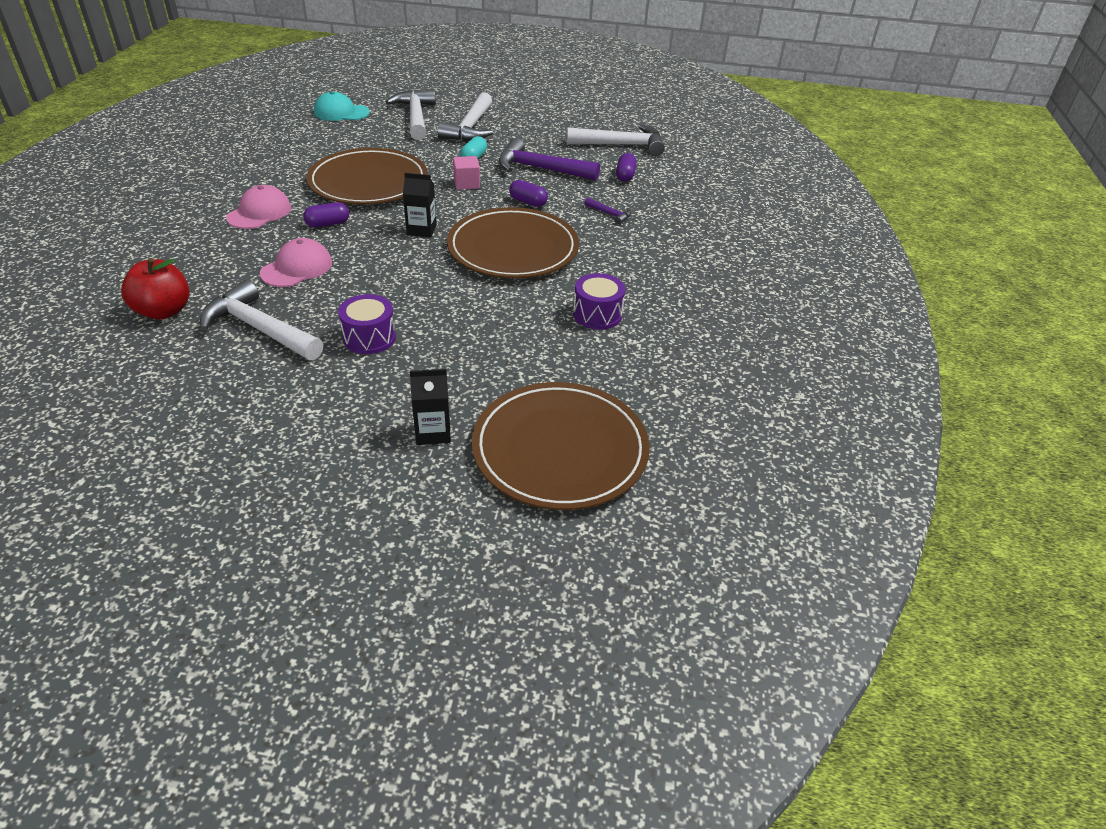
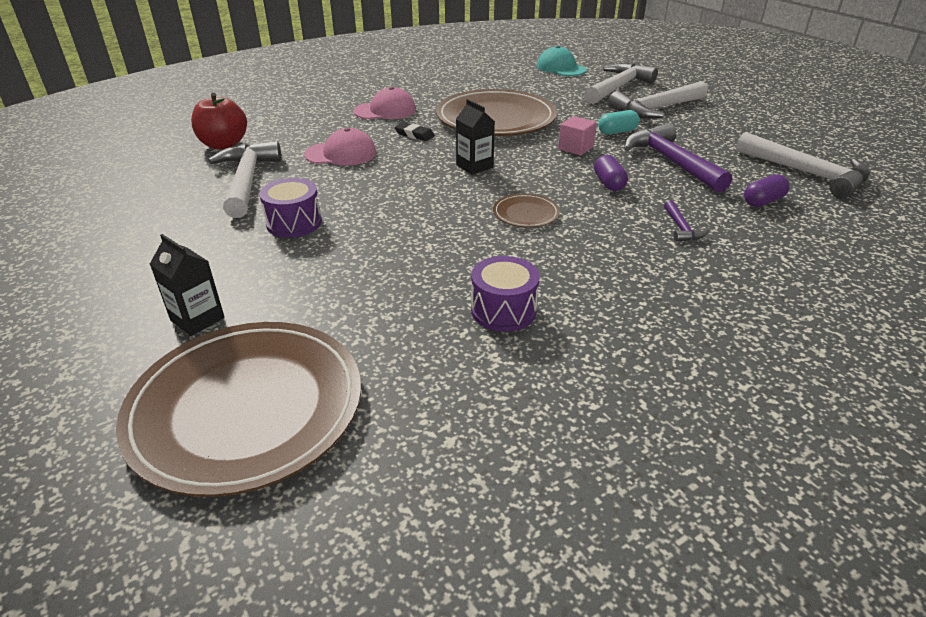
camera: 50 degrees right, 5 degrees down
purple capsule [303,202,349,227] -> black eraser [395,122,435,141]
brown plate [447,207,579,278] -> brown plate [493,194,560,227], size x0.42

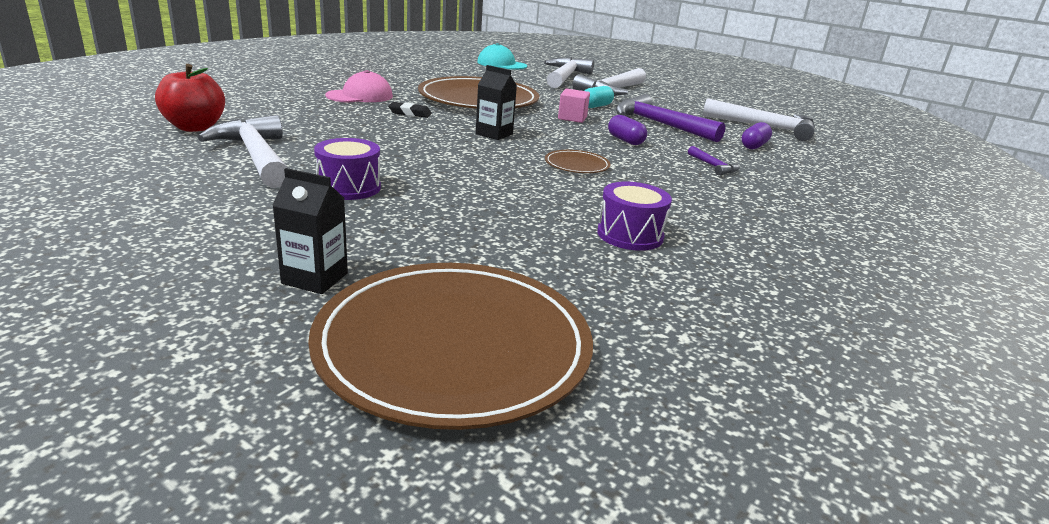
camera: 25 degrees left, 10 degrees down
pink cap [304,128,376,166] -> none

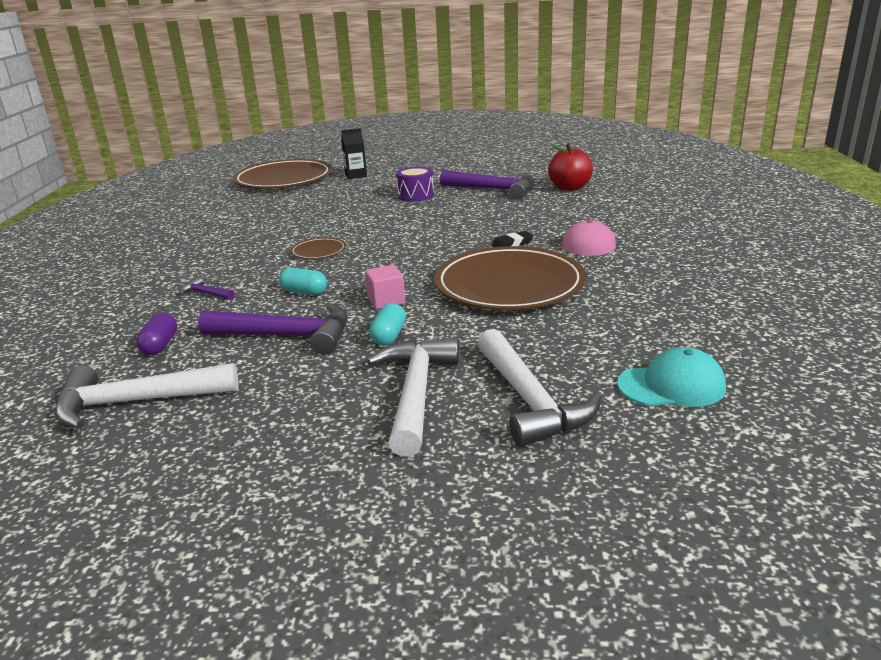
camera: 150 degrees right, 0 degrees up
white hammer [198,115,287,188] -> purple hammer [440,170,535,199]
black carton [476,65,517,140] -> none
purple drum [597,182,672,251] -> none
purple capsule [608,115,647,145] -> turquoise capsule [279,267,327,295]

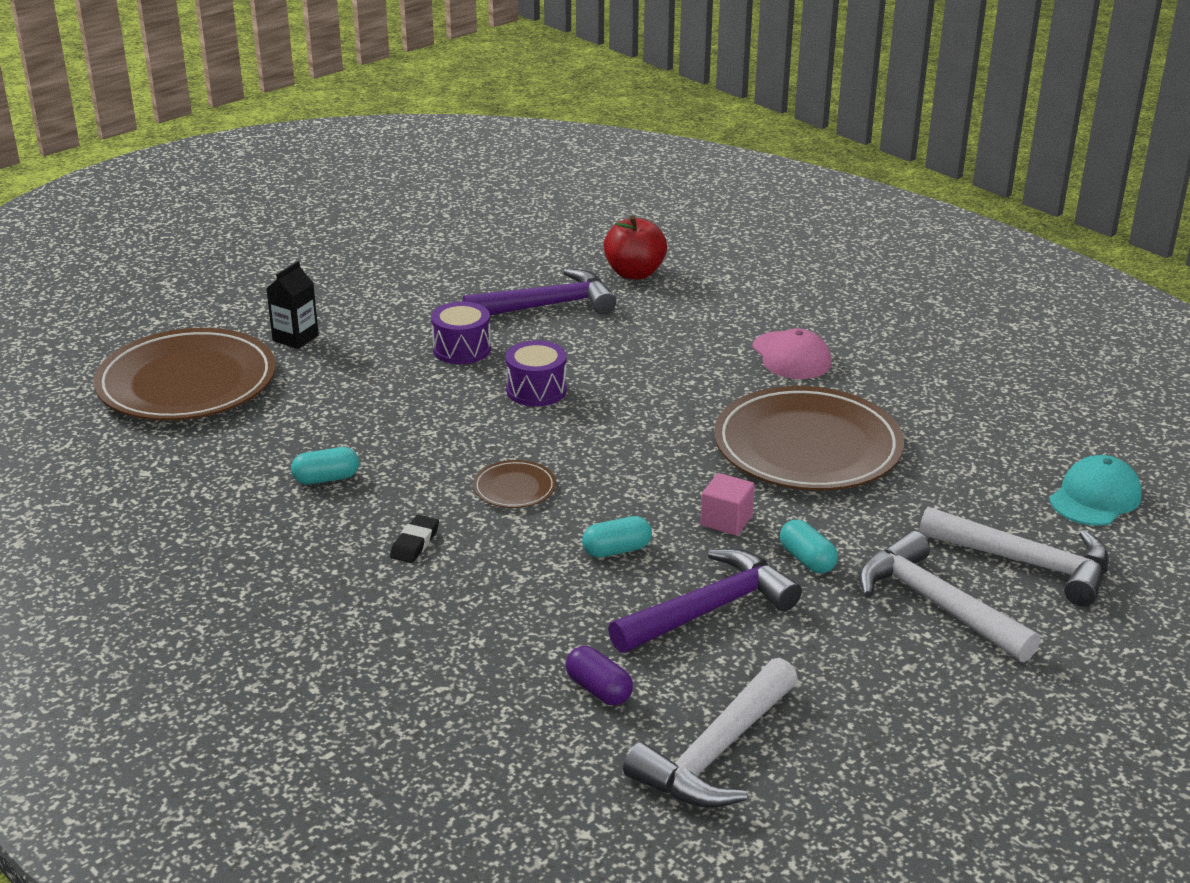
camera: 45 degrees left, 5 degrees up
purple hammer [180,277,235,300] -> none
black eraser [491,231,533,247] -> black eraser moved to [390,515,439,563]
none -> turquoise capsule [291,447,359,485]
none -> purple drum [505,340,567,406]

